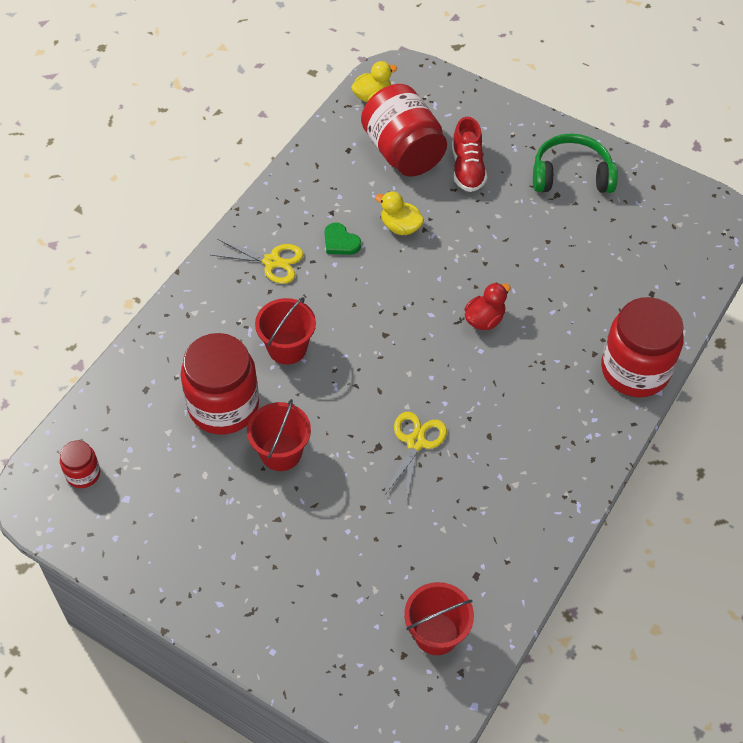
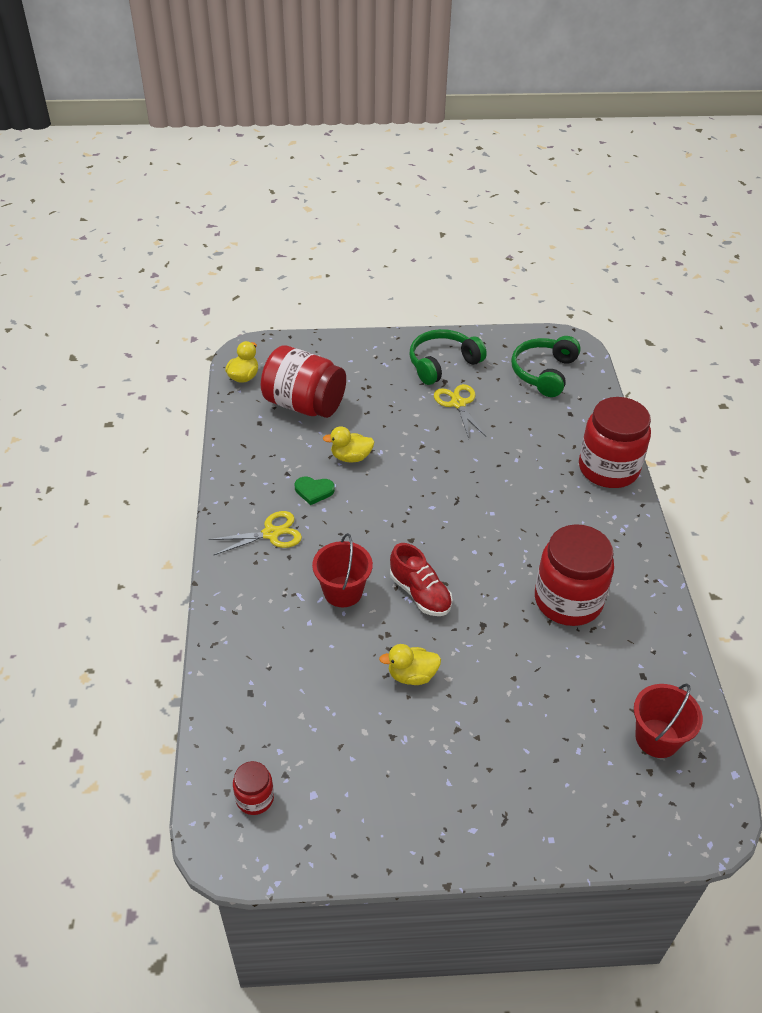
camera: 35 degrees left, 10 degrees down
red jar [181,333,259,435] -> red jar moved to [535,524,614,626]
red bucket [247,399,311,471] -> yellow duck [379,644,441,685]
yellow scissors [385,412,447,503] -> yellow scissors moved to [434,384,486,438]
red shoe [452,117,487,192] -> red shoe moved to [390,543,453,616]
red duck [464,282,511,330] -> none
none -> green headphones [511,336,581,397]

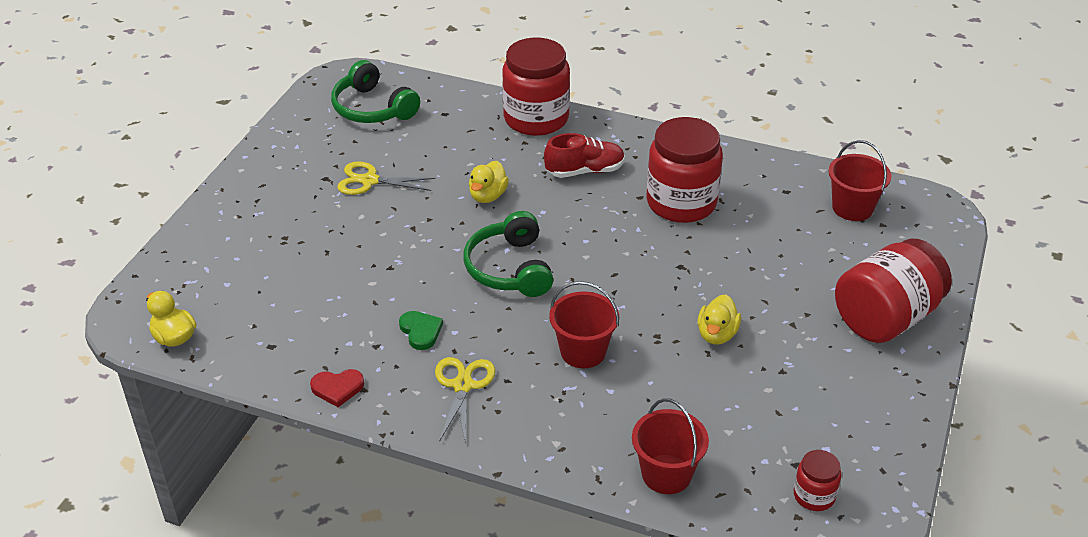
camera: 65 degrees left, 5 degrees down
red jar [261,345,346,418] -> red jar moved to [835,239,952,343]
green heart [295,476,335,505] -> green heart turned 60 degrees counterclockwise [399,311,443,350]
yellow duck [323,426,374,463] -> yellow duck moved to [469,161,509,203]
red shoe [390,543,453,616] -> red shoe moved to [544,133,625,178]
green headphones [410,329,487,385] -> green headphones moved to [463,211,553,297]
none -> red heart [310,369,364,407]
none -> red bucket [632,398,709,494]

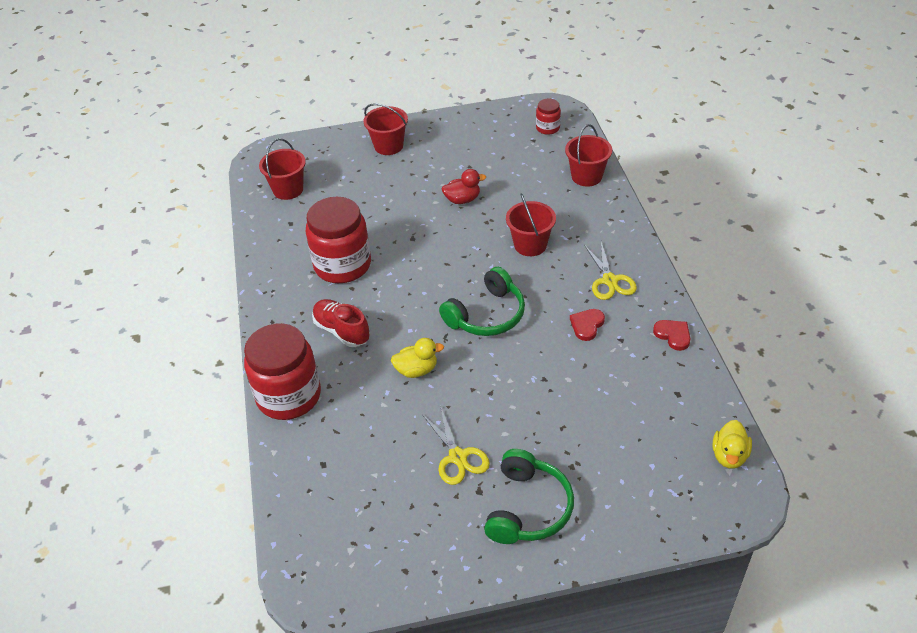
camera: 120 degrees left, 5 degrees up
green headphones [331,60,420,123] -> green headphones moved to [484,449,574,544]
green heart [399,311,443,350] -> red heart [570,309,605,341]
yellow scissors [435,357,495,445] -> yellow scissors turned 75 degrees counterclockwise [584,241,637,300]
yellow duck [697,294,741,345] -> red duck [442,169,486,204]
red jar [835,239,952,343] -> red bucket [363,103,408,155]

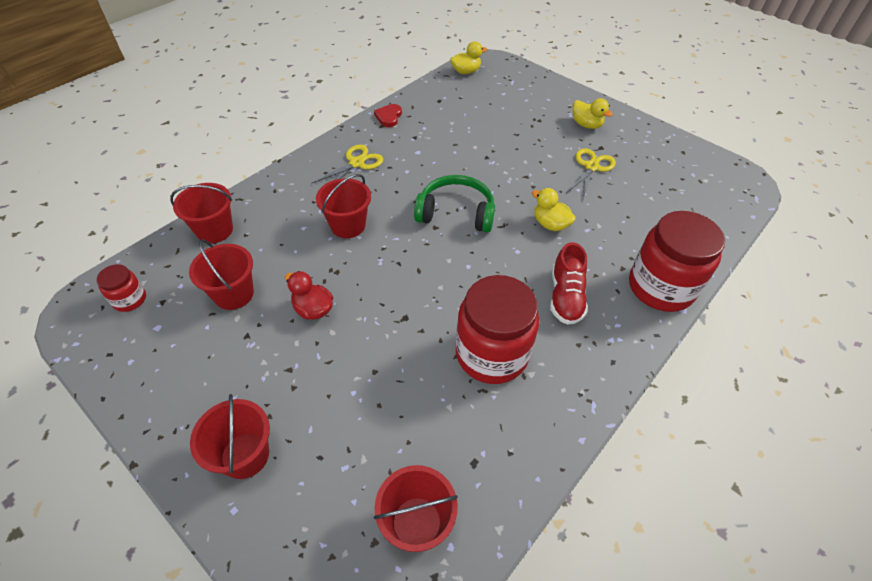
camera: 130 degrees left, 5 degrees up
green headphones [484,449,574,544] -> yellow duck [573,98,613,129]
red heart [570,309,605,341] -> none
none -> red bucket [189,239,254,310]

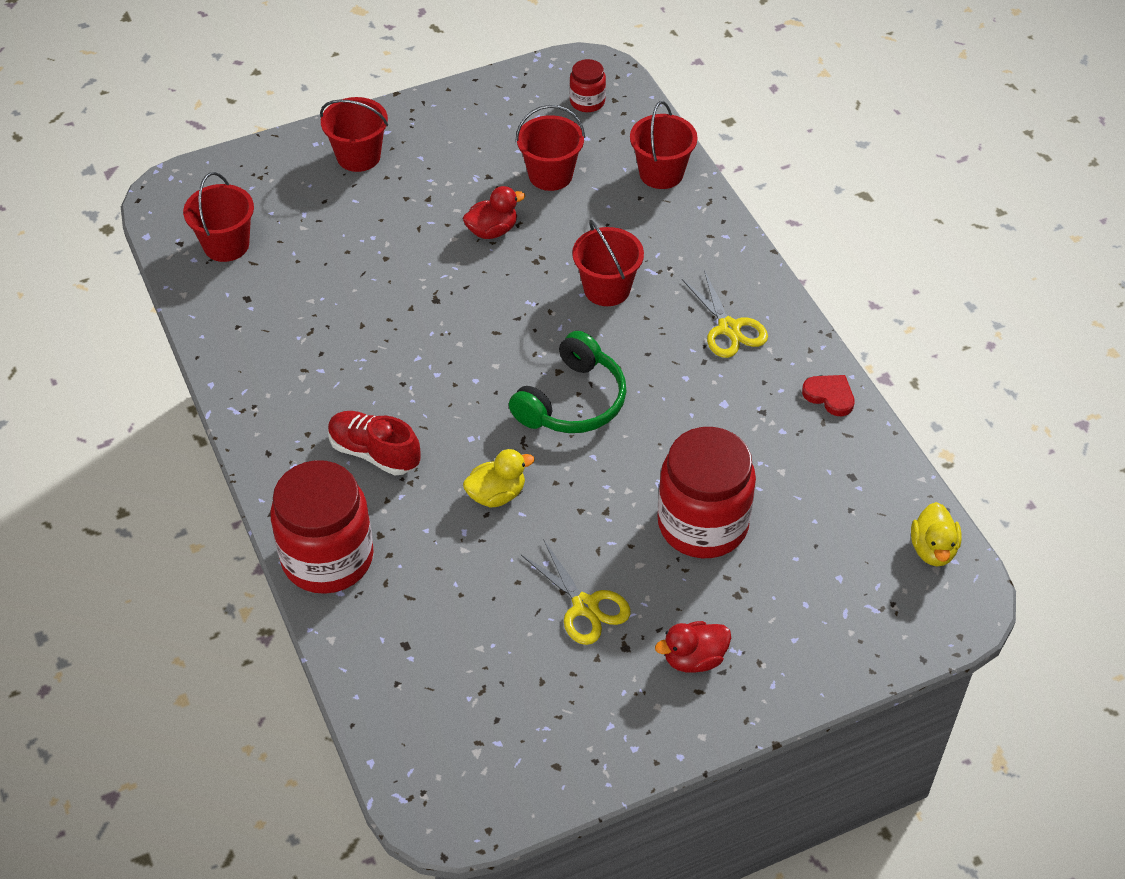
camera: 115 degrees right, 0 degrees up
red jar [456,275,539,384] -> red jar moved to [658,427,756,558]
yellow duck [573,98,613,129] -> red duck [655,621,731,673]

